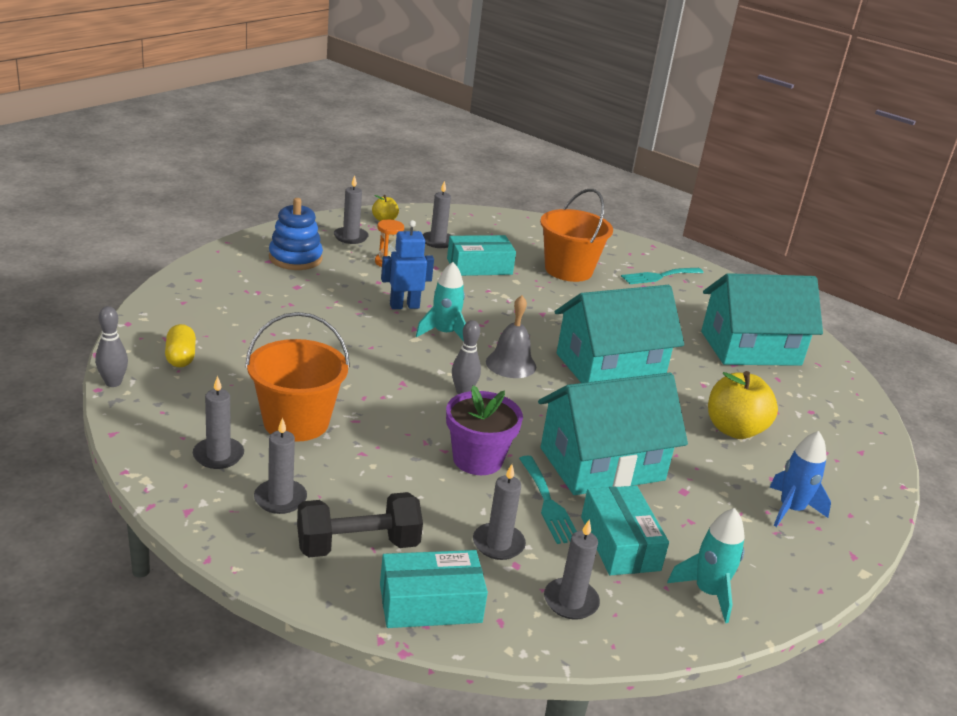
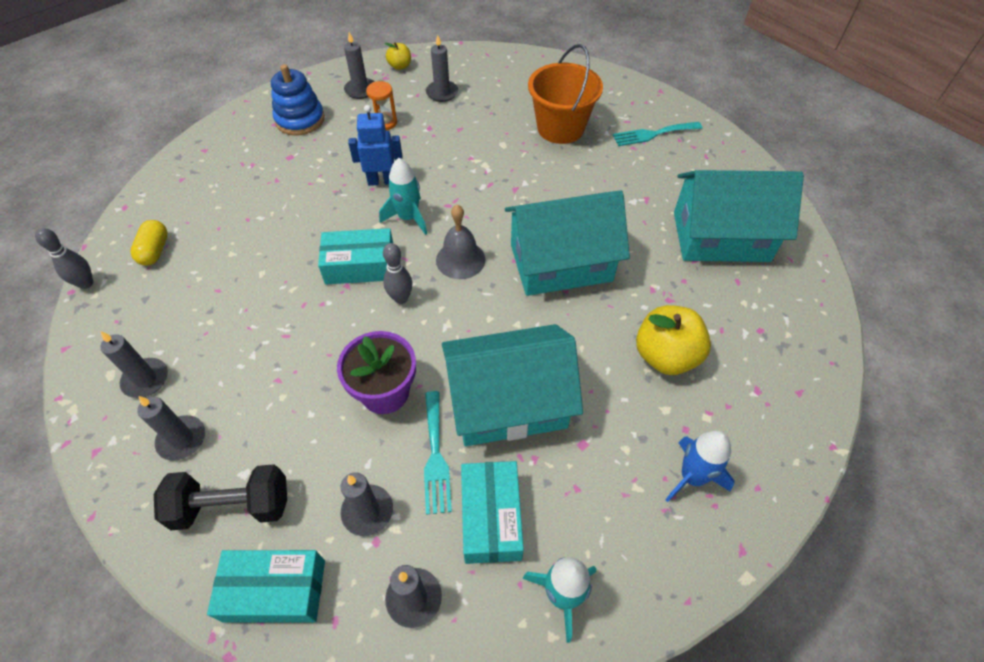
camera: 15 degrees right, 25 degrees up
orange bucket [245,312,350,442] -> none
turquoise box [447,235,516,276] -> turquoise box moved to [318,228,393,284]

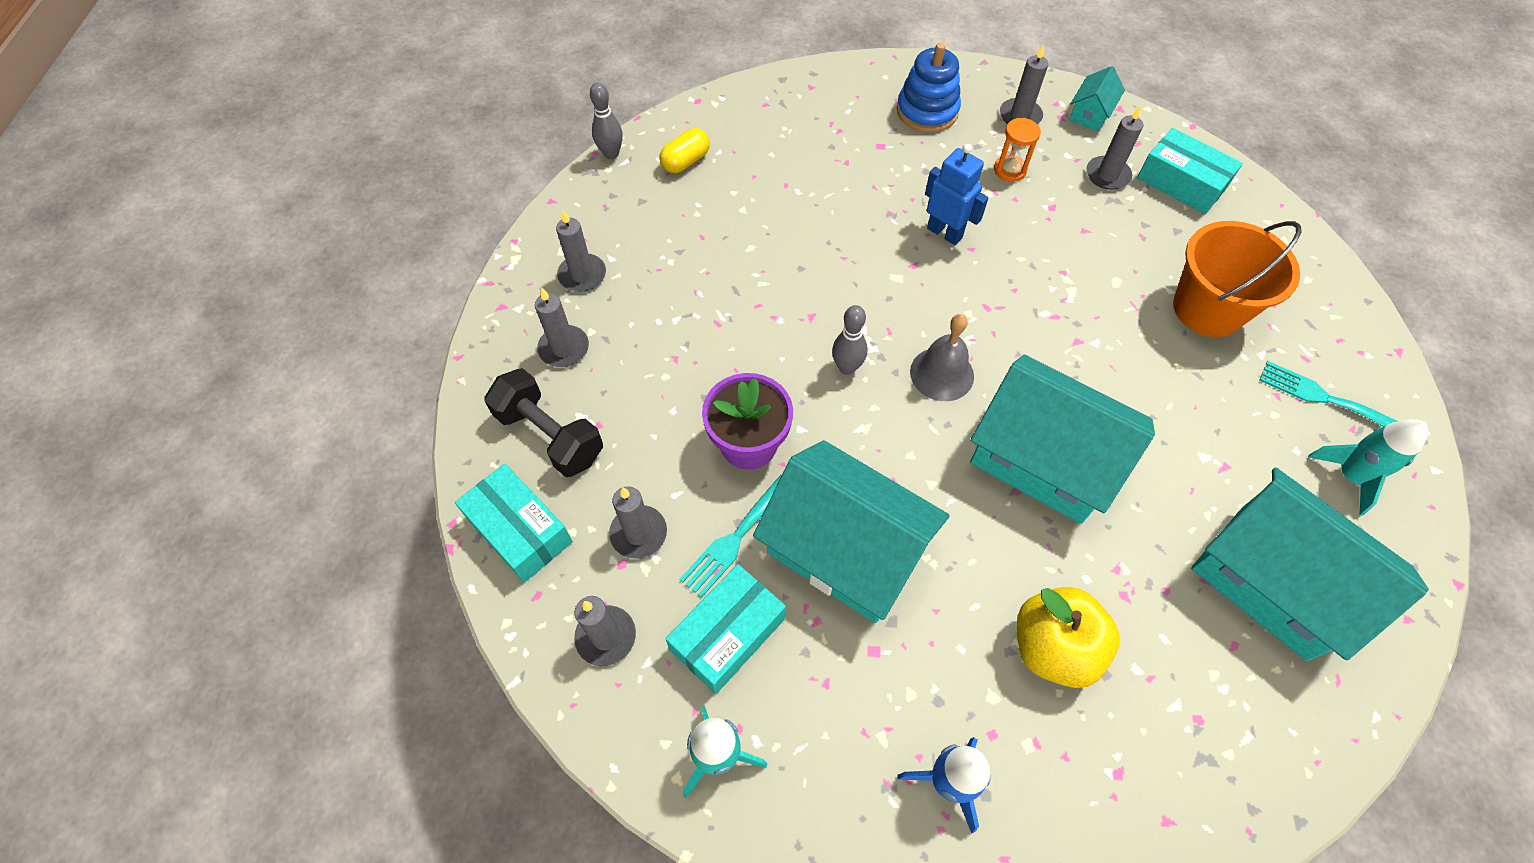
camera: 45 degrees right, 5 degrees up
turquoise box [318,228,393,284] -> turquoise box moved to [1137,128,1243,214]
turquoise rocket [379,158,427,235] -> turquoise rocket moved to [1308,419,1428,516]
yellow apple [385,42,411,70] -> turquoise house [1069,66,1125,131]

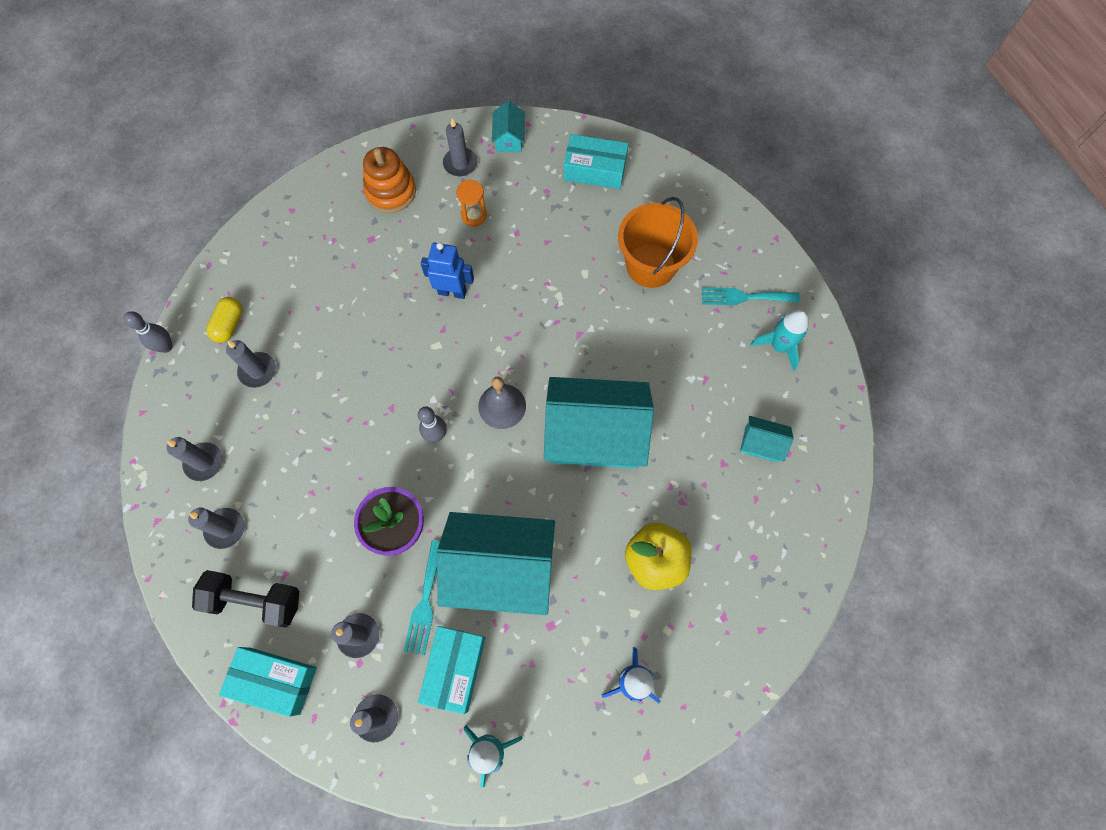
camera: 30 degrees left, 10 degrees up
blue stacking toy [897,43,961,133] -> orange stacking toy [363,147,416,213]
grey candle [1086,105,1143,190] -> grey candle moved to [226,340,276,388]
turquoise house [1191,467,1429,661] -> turquoise house [740,416,794,462], size x0.44

